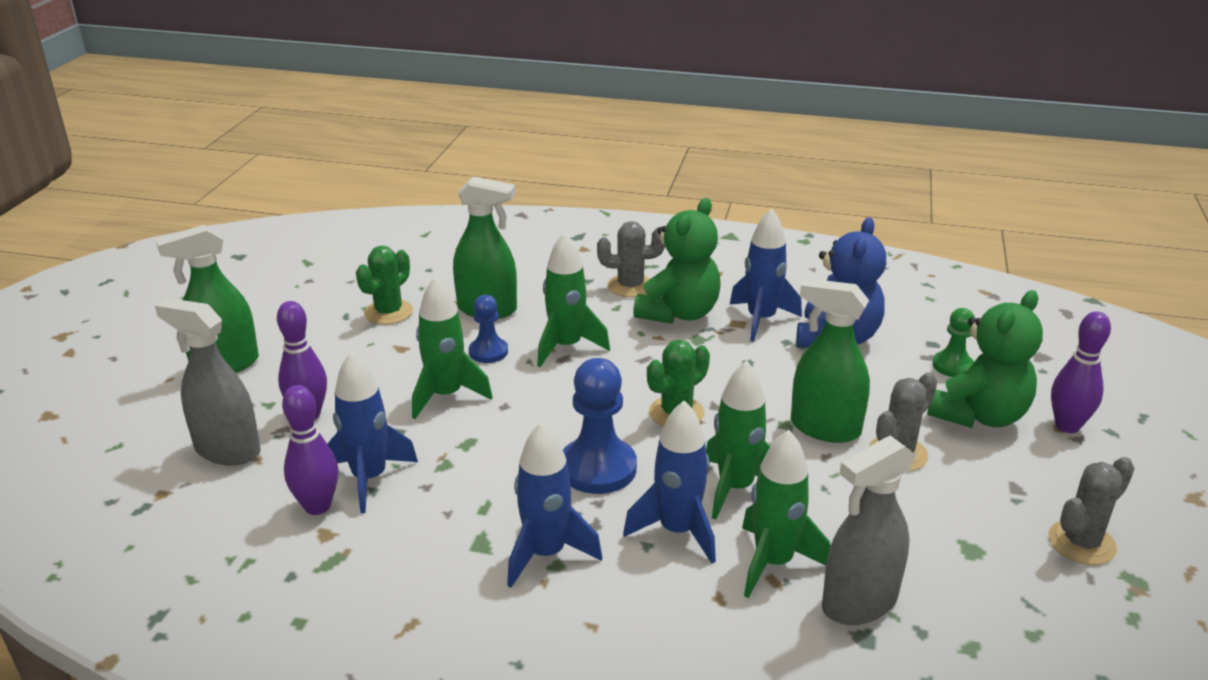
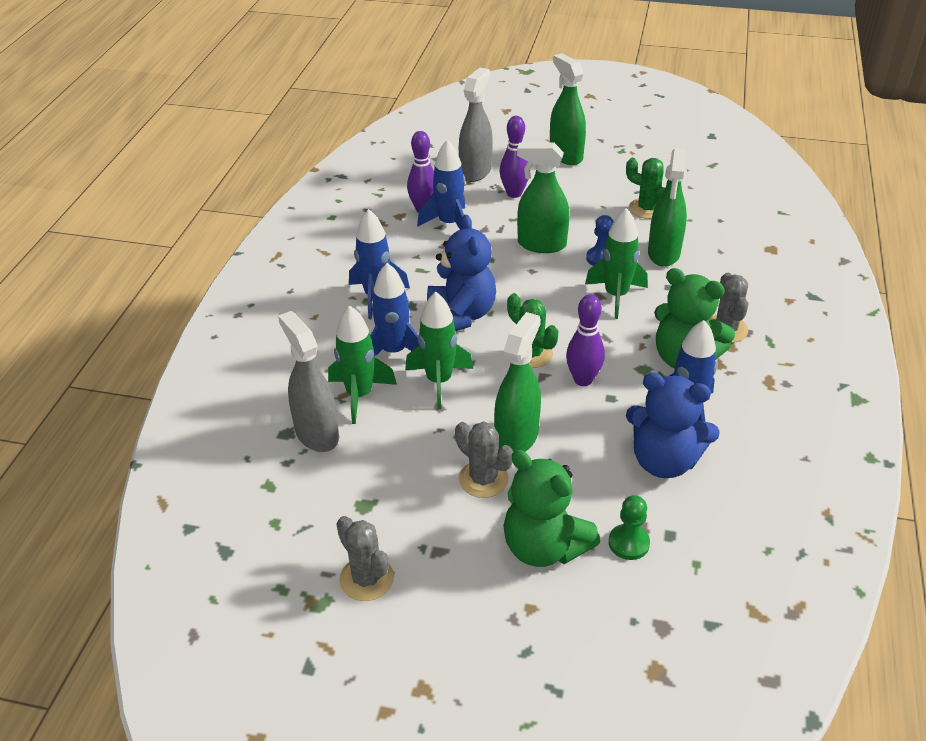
camera: 90 degrees right, 10 degrees up
green rocket [412,277,493,419] -> green spray bottle [517,142,569,253]
blue pawn [563,358,637,494] -> blue teddy bear [427,214,496,331]
purple bowling pin [1051,311,1111,433] -> purple bowling pin moved to [566,294,605,386]

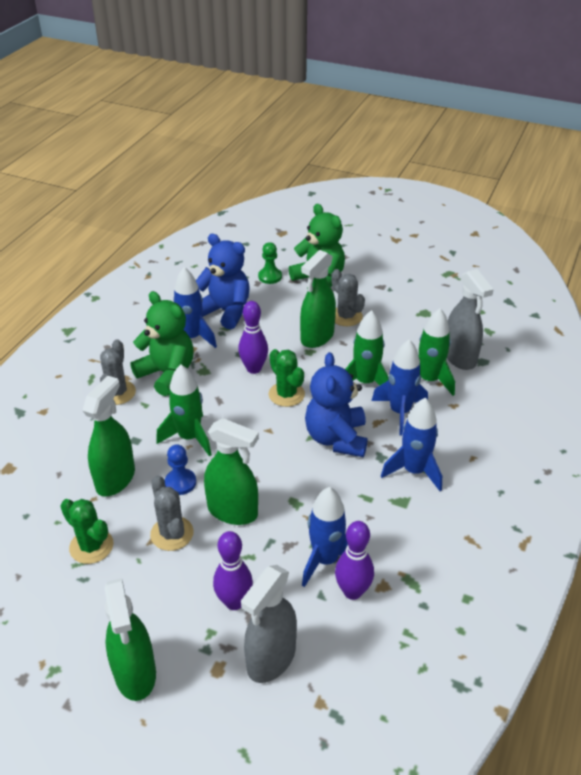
camera: 170 degrees left, 0 degrees up
grey cactus [337,516,394,601] -> grey cactus moved to [150,475,194,551]

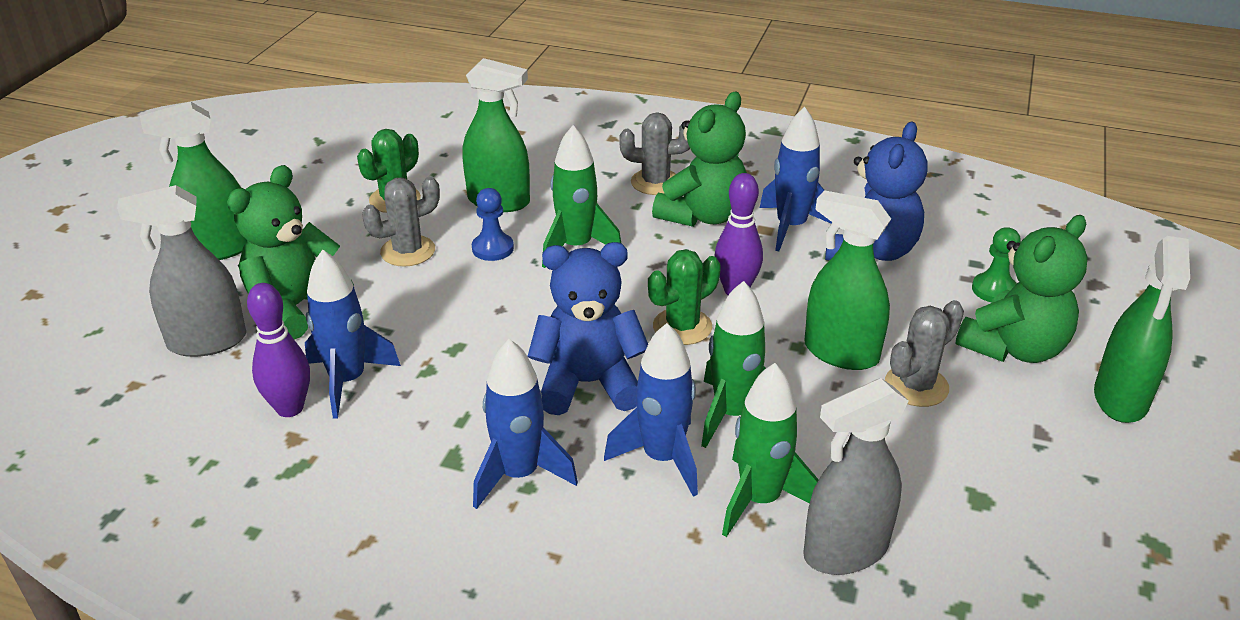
camera: 85 degrees right, 5 degrees down
green spray bottle [204,418,259,525] -> green spray bottle moved to [1094,236,1190,423]
purple bowling pin [213,531,253,610] -> green teddy bear [227,165,354,340]
grey spray bottle [241,565,297,683] -> grey spray bottle turned 45 degrees counterclockwise [117,185,246,357]

